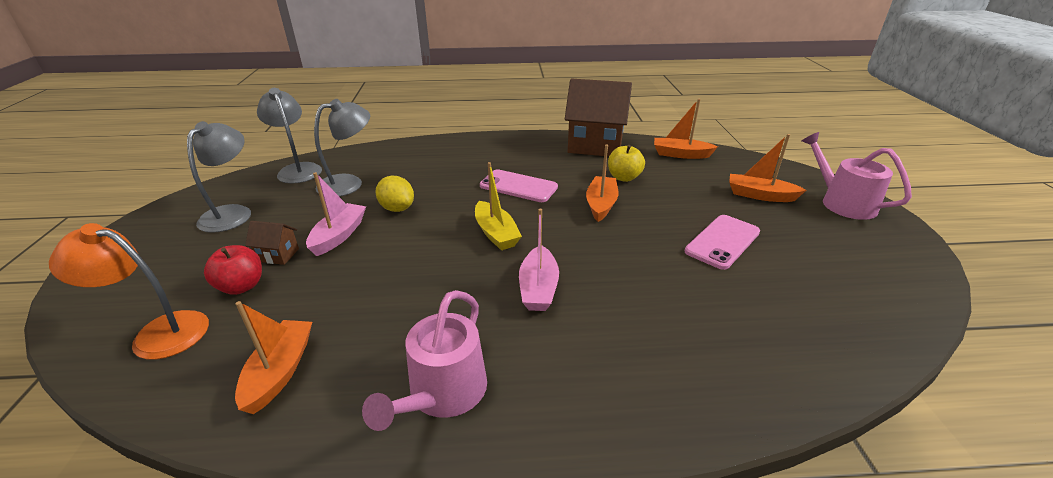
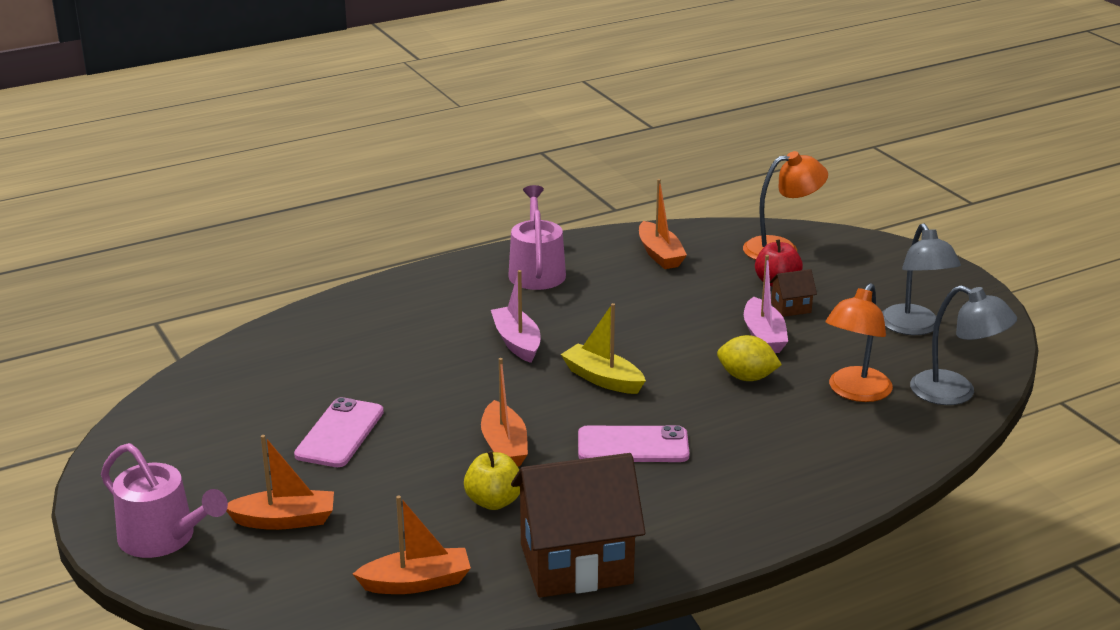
camera: 155 degrees right, 5 degrees down
grey lamp [314,99,370,197] -> orange lamp [825,283,893,402]

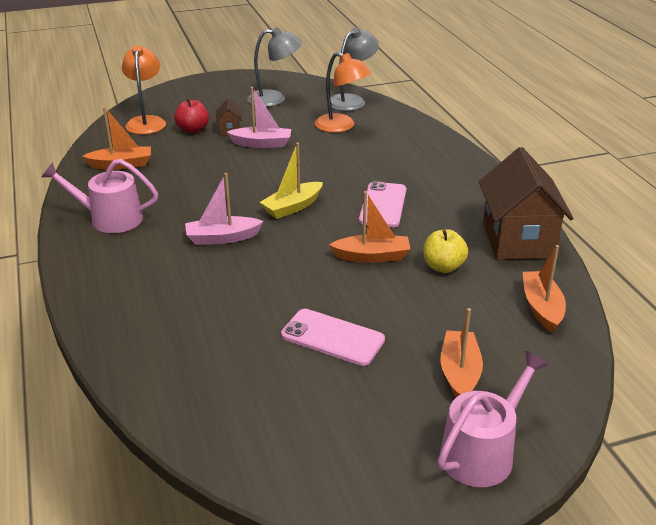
camera: 80 degrees left, 5 degrees up
yellow lemon [717,335,782,381] -> none

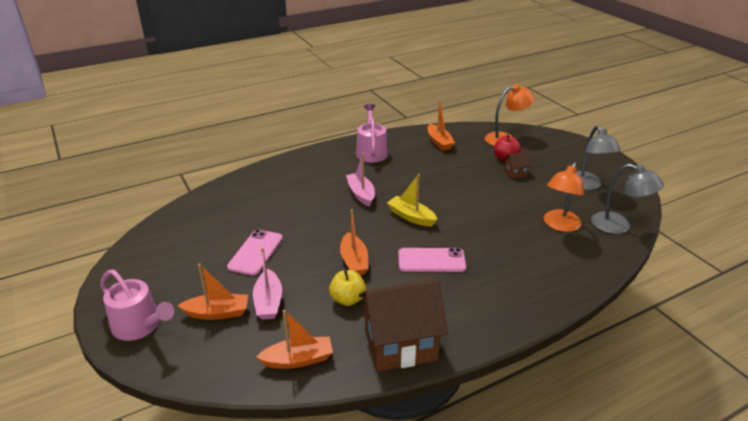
camera: 80 degrees right, 0 degrees up
pink boat [227,87,292,148] -> pink boat moved to [253,248,282,320]

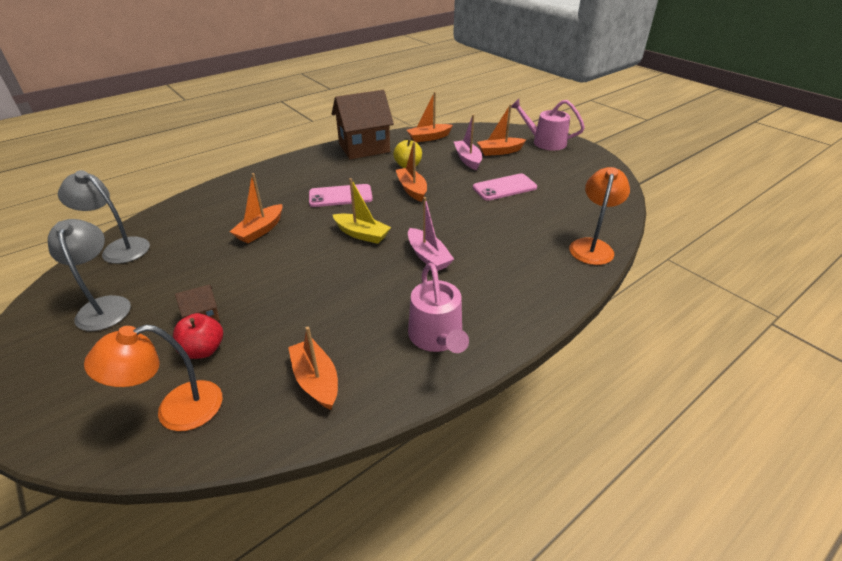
camera: 170 degrees right, 5 degrees up
pink phone [227,229,283,276] -> pink phone turned 60 degrees clockwise [473,174,537,201]
orange lamp [544,162,584,232] -> orange lamp moved to [569,167,630,265]
none -> orange boat [230,173,282,243]

